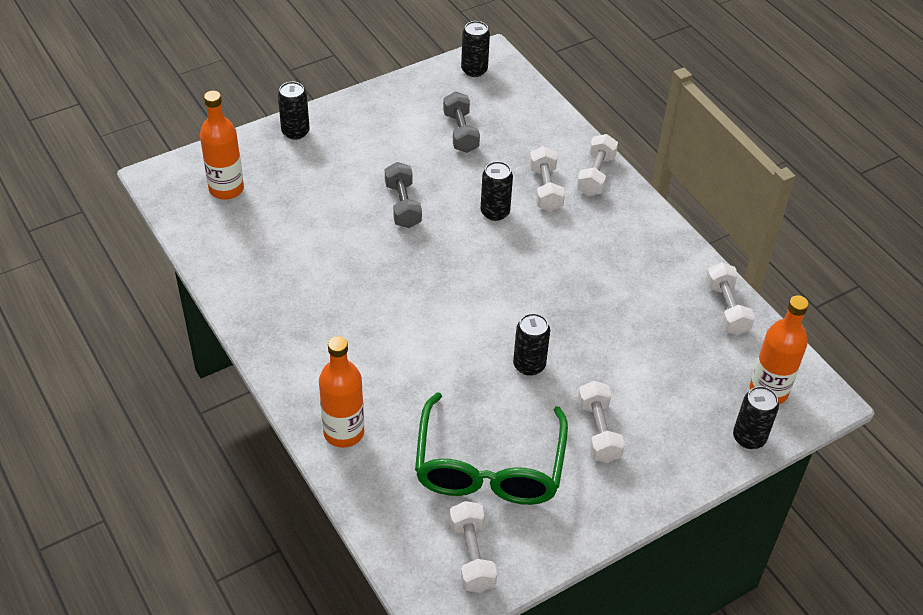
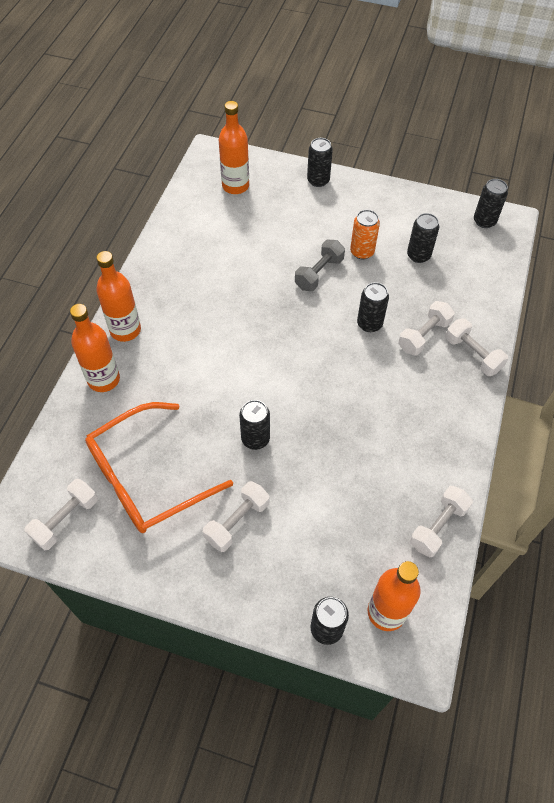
camera: 50 degrees right, 10 degrees up
green glasses [415,392,568,505] -> orange glasses [85,402,233,533]
grey dumbbell [443,91,480,153] -> black can [407,213,439,263]
white dumbbell [577,134,618,196] -> white dumbbell turned 75 degrees clockwise [445,318,508,376]
none -> orange bottle [96,251,141,342]
none -> orange can [350,210,380,259]

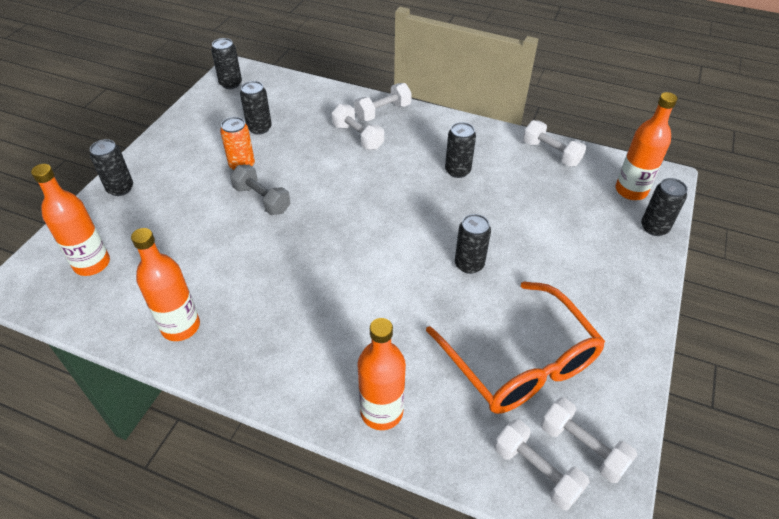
camera: 85 degrees left, 10 degrees down
orange bottle [96,251,141,342] -> orange bottle moved to [131,228,200,341]
white dumbbell [203,481,270,552] -> white dumbbell moved to [494,419,590,510]
black can [357,282,389,332] -> black can moved to [445,122,476,178]

